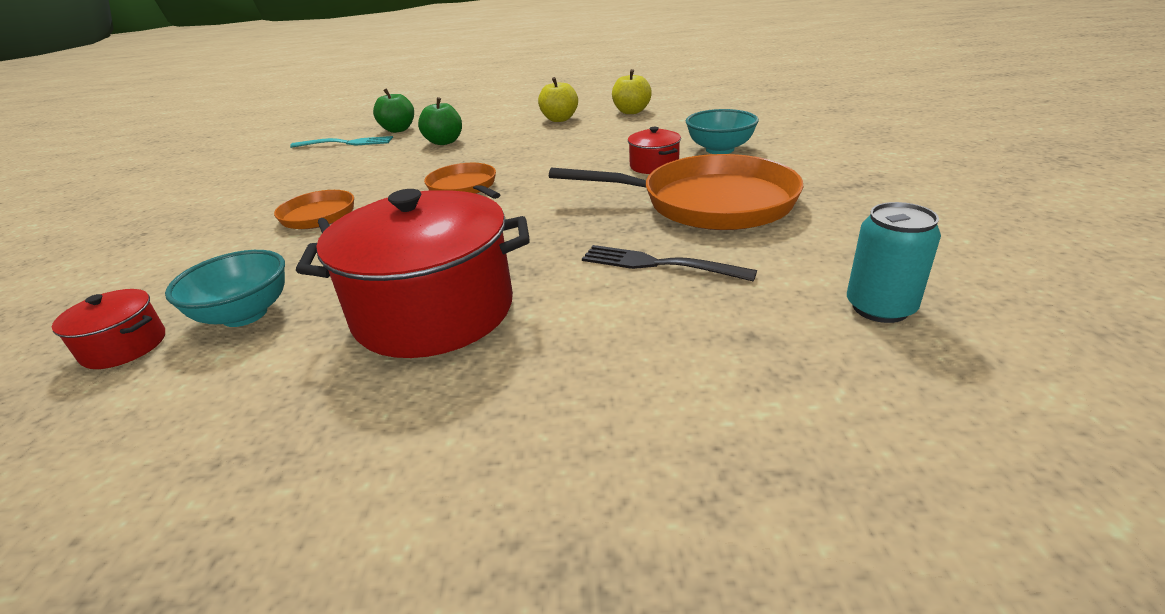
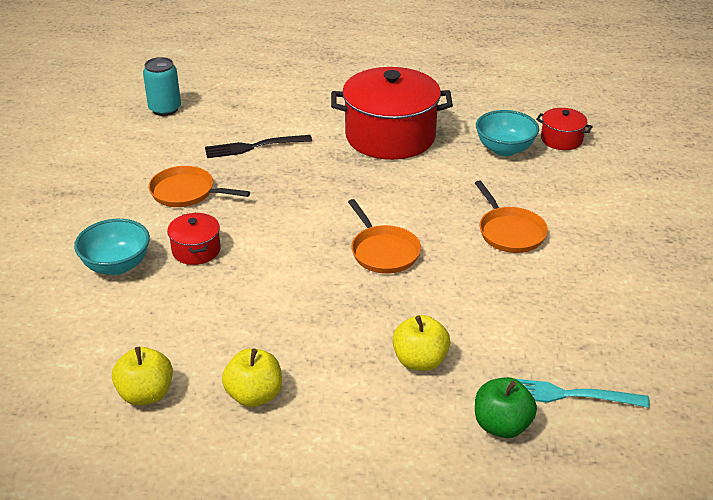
camera: 175 degrees left, 5 degrees up
green apple [418,97,462,145] -> yellow apple [392,315,450,371]
orange pan [549,154,803,230] -> orange pan [149,166,250,207], size x0.54
black fork [582,245,757,282] -> black fork turned 135 degrees clockwise [205,135,312,158]

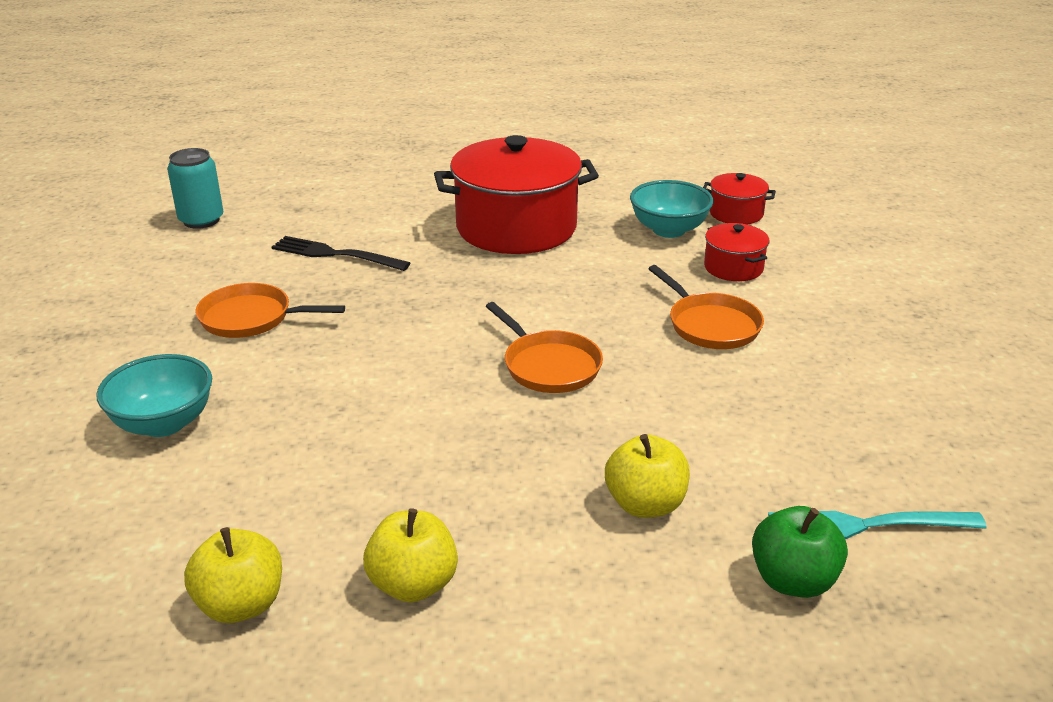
camera: 10 degrees left, 5 degrees down
red pot [167,212,221,265] -> red pot moved to [704,223,770,281]
black fork [205,135,312,158] -> black fork turned 45 degrees clockwise [272,236,410,271]

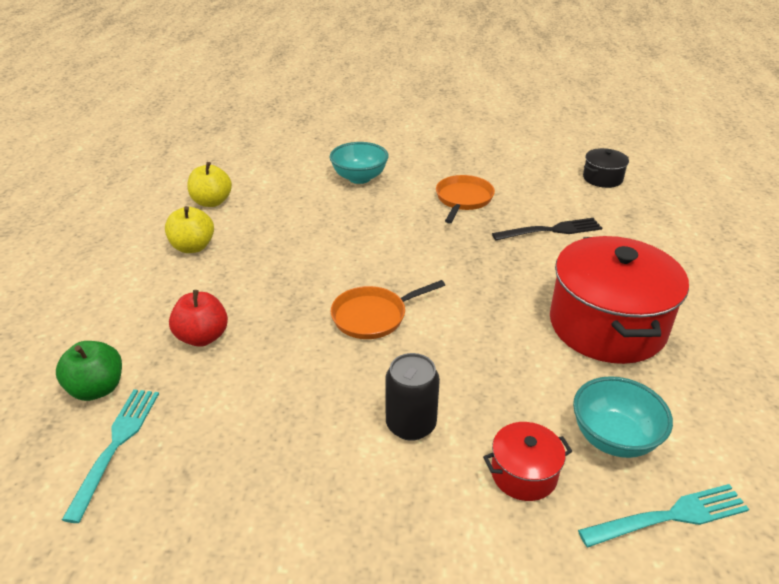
camera: 100 degrees right, 5 degrees up
turquoise can [167,148,223,229] -> black pot [583,148,629,188]
black fork [272,236,410,271] -> black fork turned 45 degrees clockwise [492,218,602,241]
yellow apple [605,434,690,518] -> red apple [169,290,228,347]
orange pan [648,265,764,349] -> black can [385,353,440,441]
red pot [703,173,776,224] -> turquoise fork [578,484,749,548]

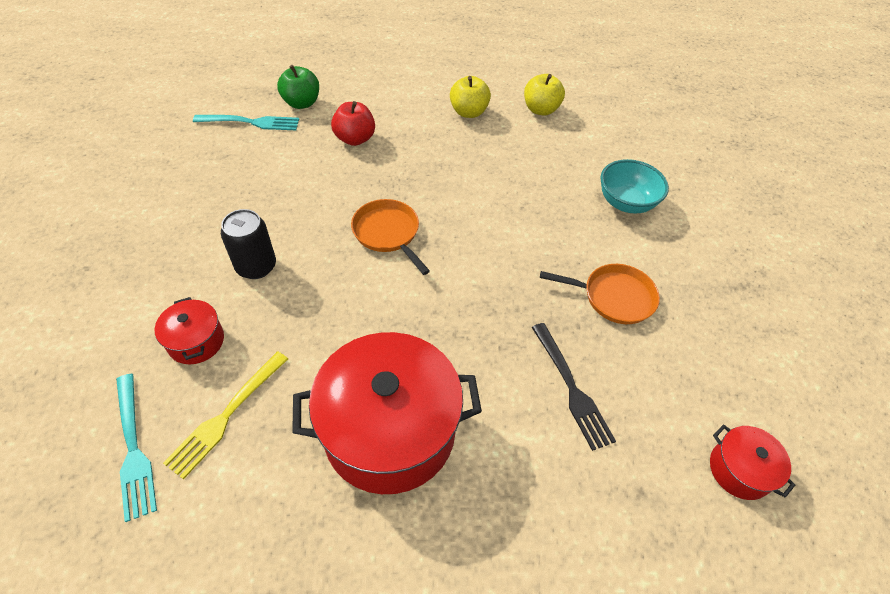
camera: 80 degrees right, 15 degrees up
turquoise bowl [573,376,673,458] -> yellow fork [163,351,288,479]
black pot [583,148,629,188] -> red pot [710,425,795,500]

